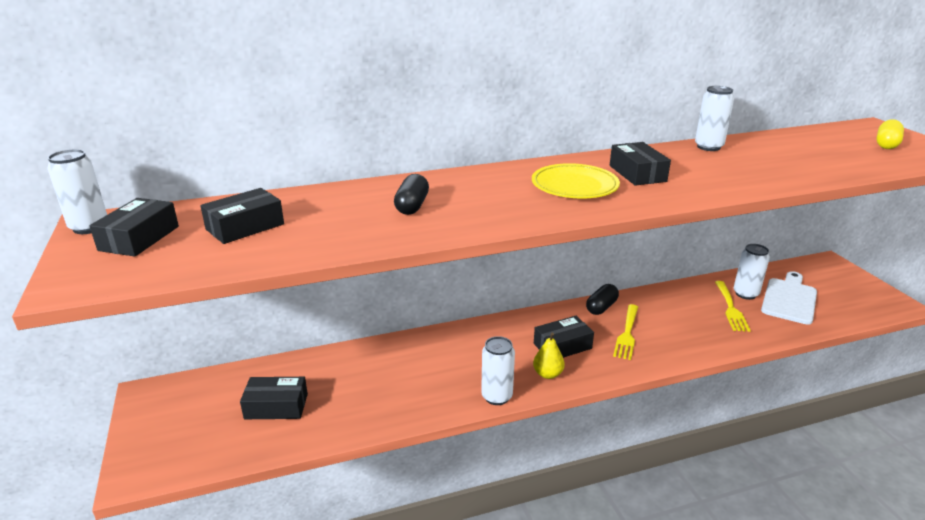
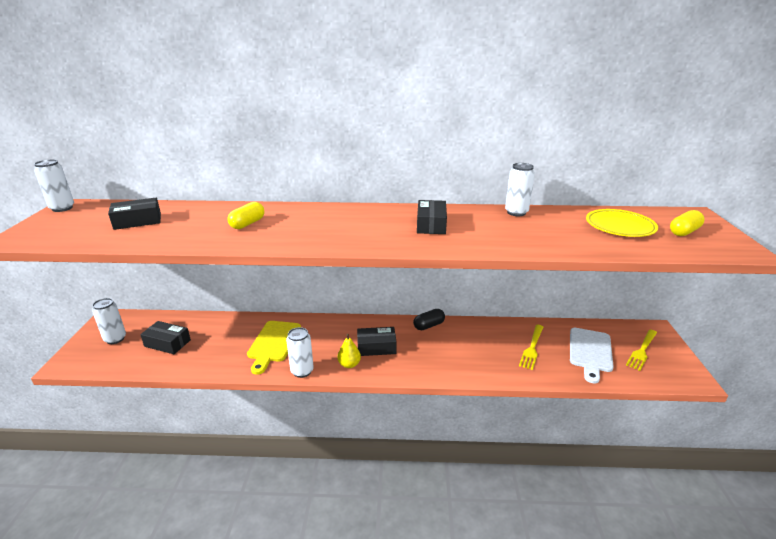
camera: 20 degrees right, 0 degrees up
black box [90,198,179,257] -> none
black capsule [394,174,429,215] -> yellow capsule [228,202,264,229]
yellow plate [532,163,620,199] -> yellow plate moved to [586,209,658,237]
yellow fork [613,304,638,360] -> yellow fork moved to [626,329,657,371]
white can [734,244,770,300] -> white can moved to [92,298,126,344]
white cutting board [761,271,817,325] -> white cutting board turned 150 degrees clockwise [570,328,614,384]
none -> yellow cutting board [247,321,301,375]

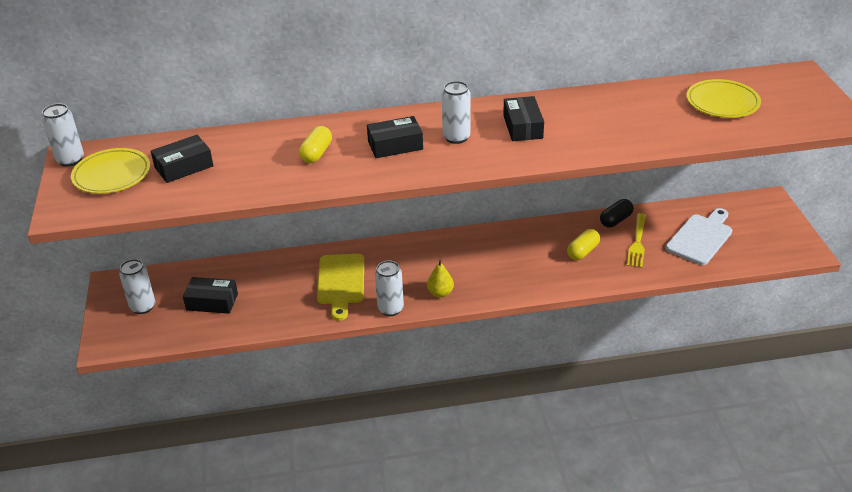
camera: 10 degrees left, 10 degrees up
black box [357,327,397,356] -> black box moved to [367,116,423,158]
black capsule [413,309,445,330] -> black capsule moved to [600,199,634,228]
white can [505,163,535,216] -> white can moved to [442,81,471,144]
white cutting board [570,328,614,384] -> white cutting board turned 150 degrees counterclockwise [666,208,732,265]
yellow fork [626,329,657,371] -> none
yellow capsule [670,210,705,236] -> yellow capsule moved to [567,229,600,260]
none -> yellow plate [71,148,150,194]

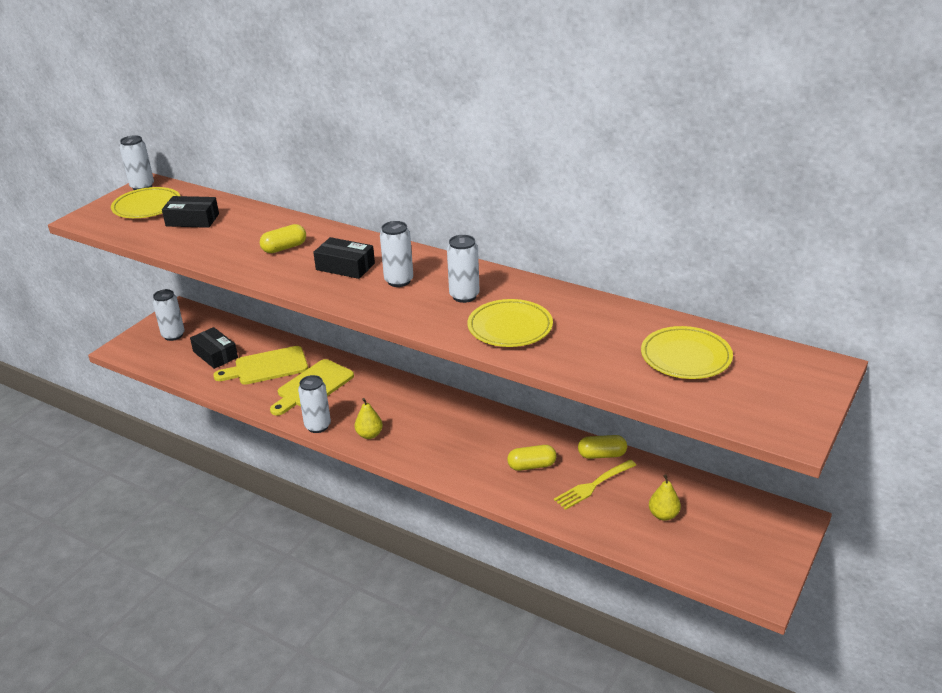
camera: 40 degrees right, 5 degrees down
black box [503,96,544,141] -> white can [447,235,480,303]
black capsule [600,199,634,228] -> yellow capsule [578,435,627,459]
white cutting board [666,208,732,265] -> yellow pear [649,474,681,521]
none -> yellow cutting board [213,346,308,385]
none -> yellow plate [468,299,553,347]

